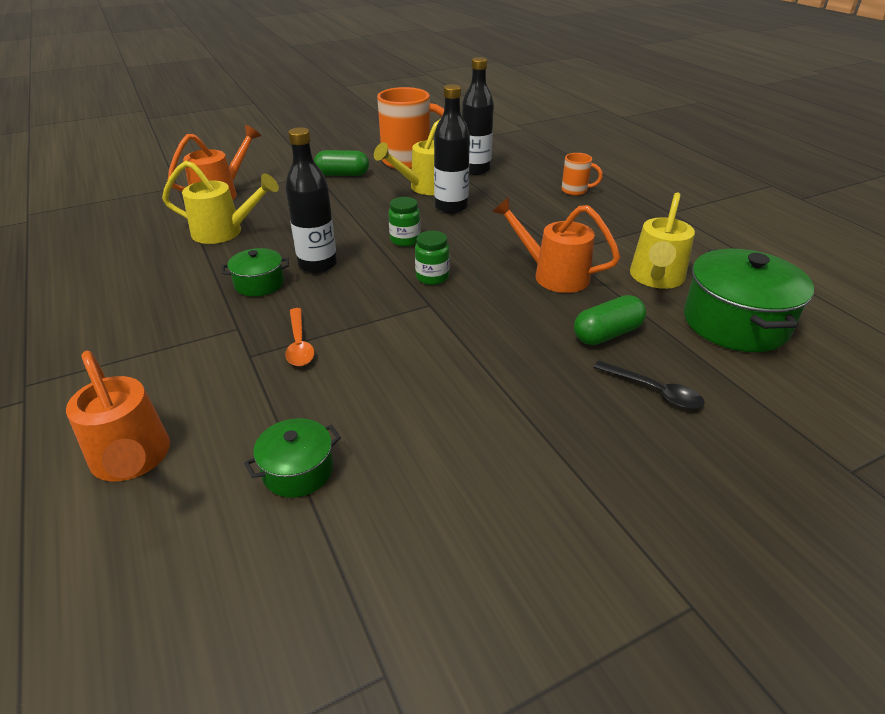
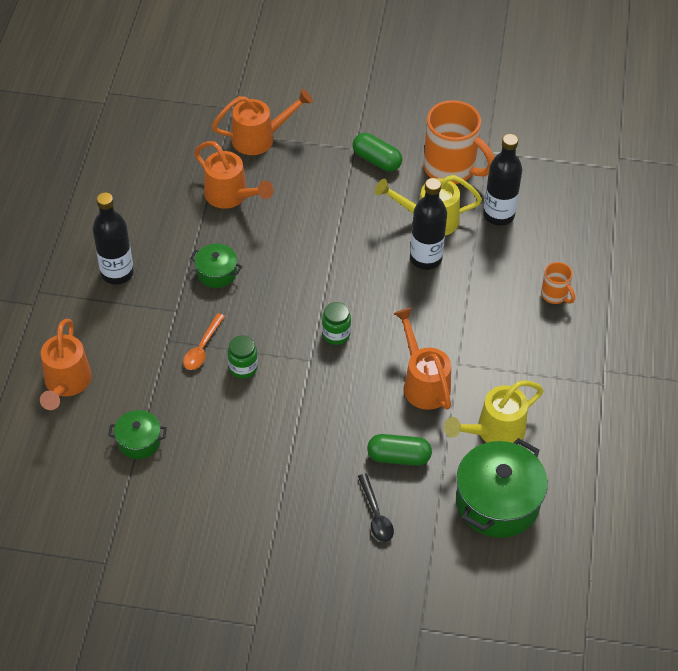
camera: 35 degrees right, 15 degrees up
yellow watering can [162,161,279,244] -> orange watering can [194,141,274,209]
black bottle [285,127,337,273] -> black bottle moved to [93,192,134,285]
green jar [388,197,421,247] -> green jar moved to [228,335,258,379]

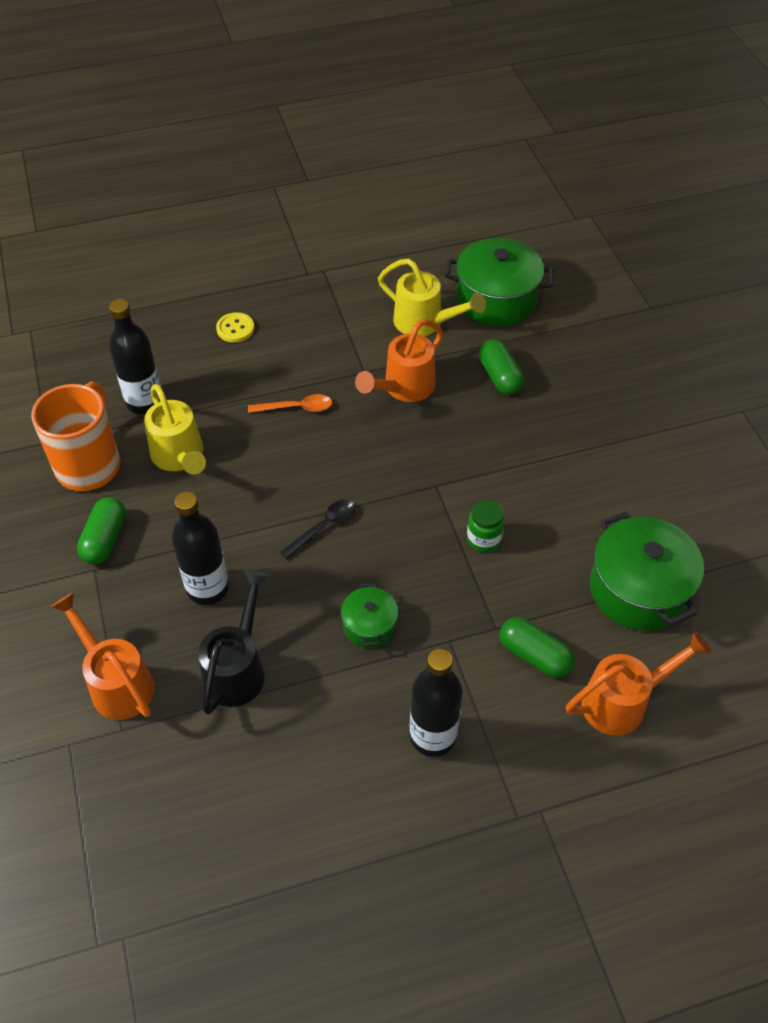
camera: 115 degrees left, 0 degrees up
green pot [108,410,167,459] -> green pot [590,512,704,631], size x1.90
orange spoon [183,313,225,370] -> orange spoon moved to [248,394,332,413]
orange watering can [194,141,274,209] -> black watering can [198,570,269,715]
green jar [322,302,351,345] -> none
black spoon [358,474,394,542] -> black spoon moved to [280,499,356,559]
black bottle [410,178,447,270] -> black bottle moved to [171,492,229,605]
orange mug [541,262,575,304] -> yellow button [216,312,254,342]
none -> green capsule [500,617,575,678]

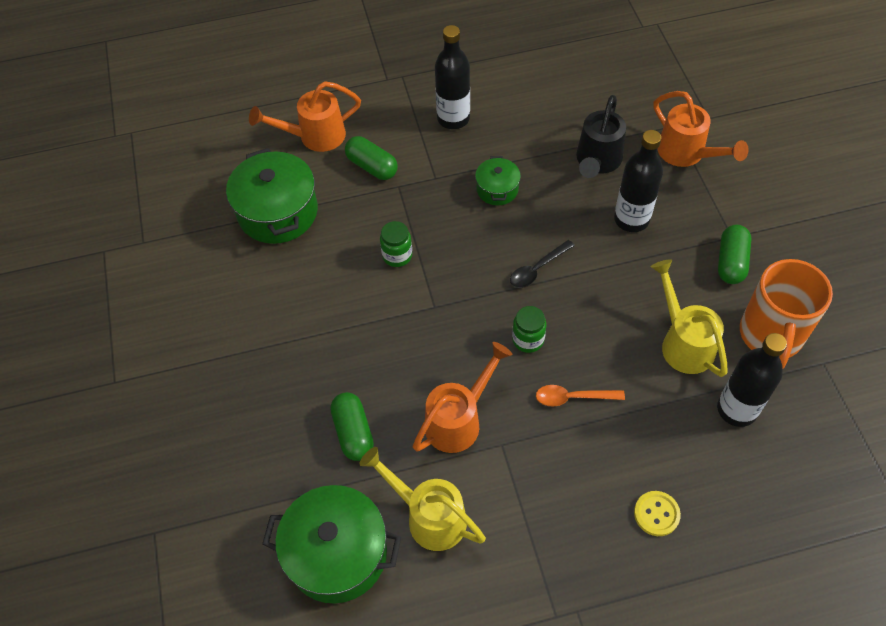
camera: 175 degrees left, 5 degrees up
none -> green jar [512,306,546,353]

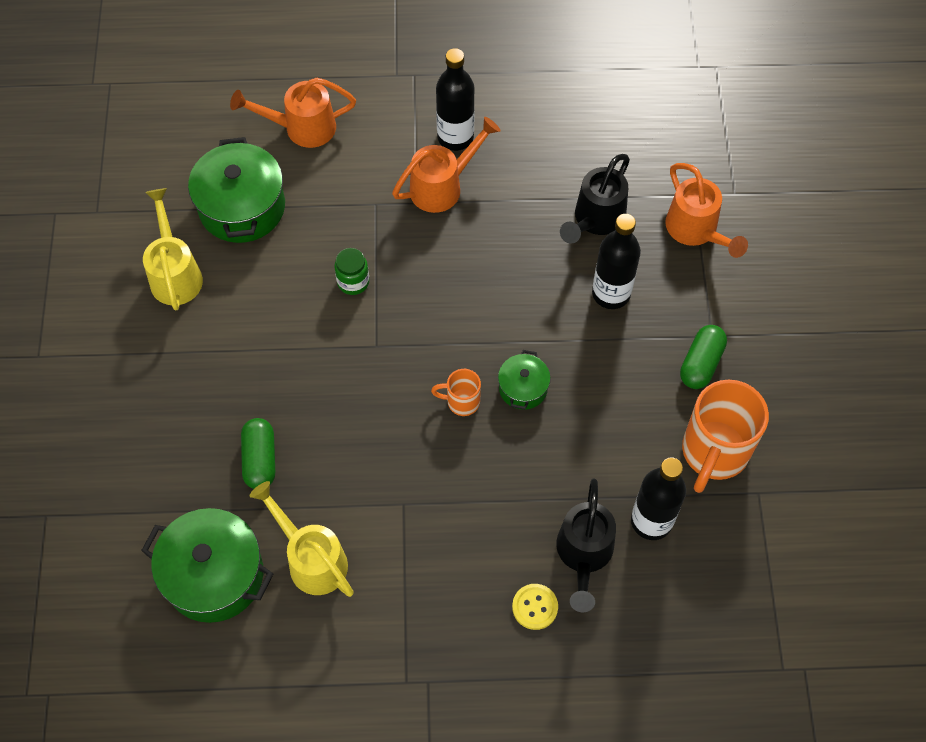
camera: 10 degrees right, 5 degrees up
green capsule [345,136,398,180] -> none
orange watering can [413,342,512,453] -> orange watering can moved to [392,117,501,213]
green pot [475,156,521,205] -> green pot moved to [498,350,551,410]
black spoon [510,240,575,288] -> none
green jar [512,306,546,353] -> orange mug [431,369,481,416]
orange spoon [536,385,625,407] -> none
yellow watering can [651,259,728,377] -> yellow watering can moved to [143,188,203,310]
none -> black watering can [556,479,616,612]

